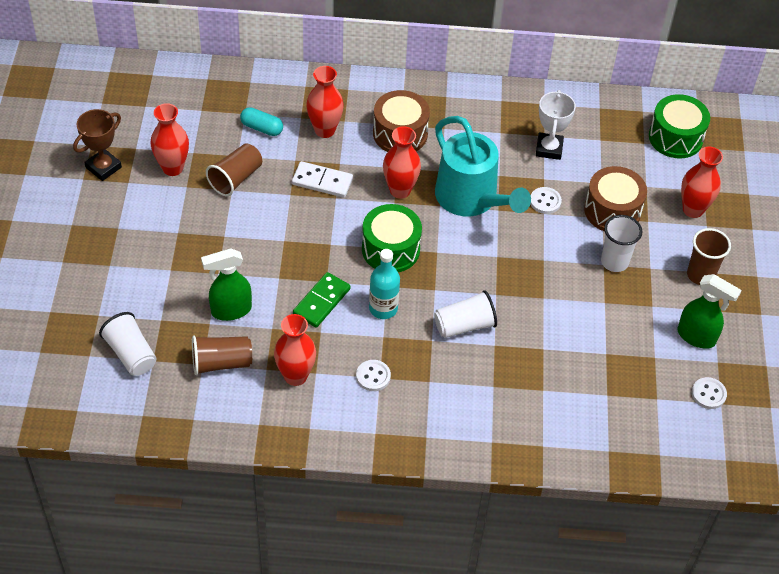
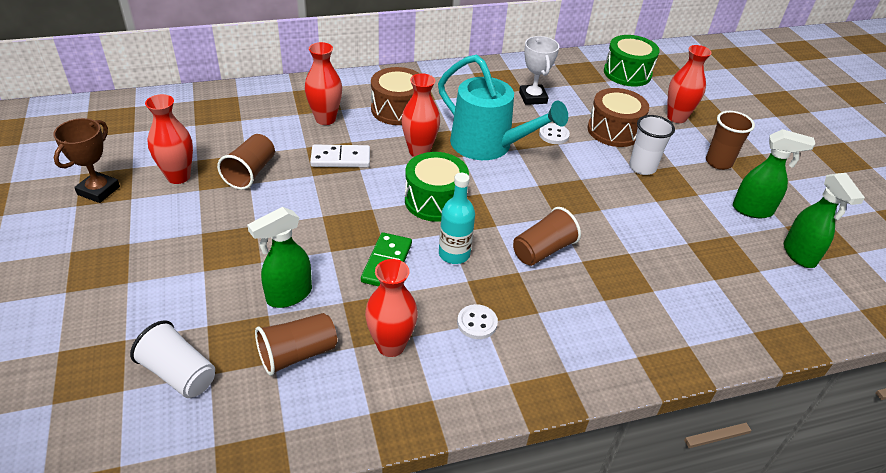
camera: 20 degrees left, 10 degrees down
turquoise capsule [240,107,283,136] -> none
white cup [434,290,497,338] -> brown cup [513,207,581,266]
white button [692,377,727,409] -> green spray bottle [784,173,865,268]

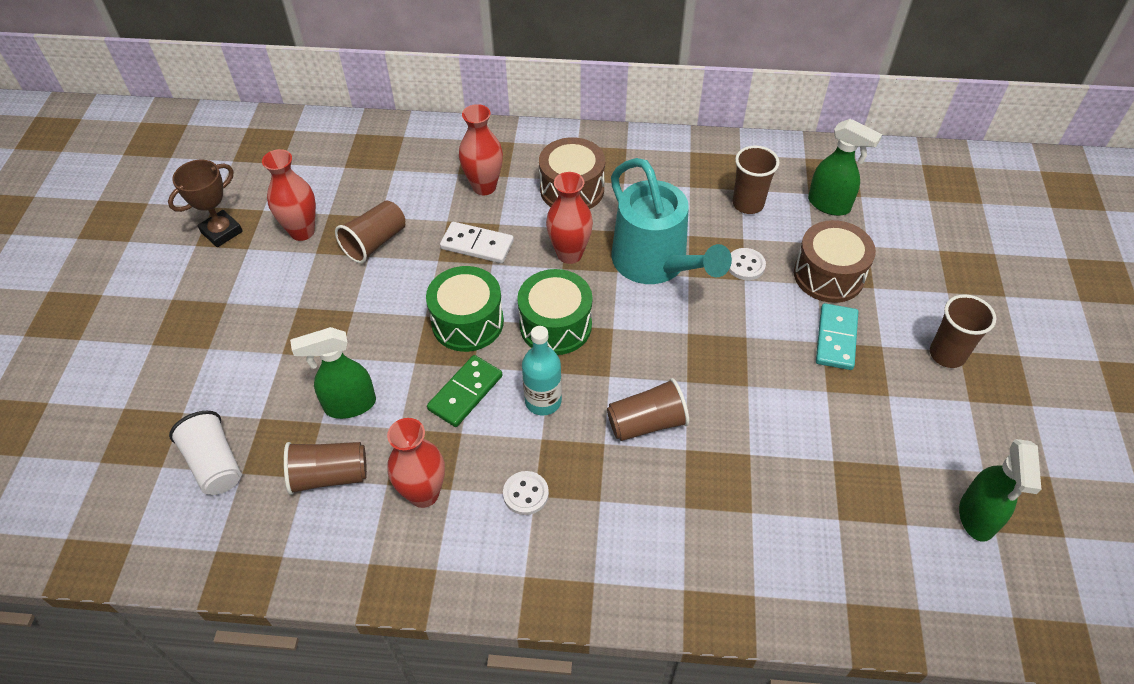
camera: 25 degrees right, 10 degrees up
white trophy [519,36,559,105] -> brown cup [732,146,779,214]
green drum [604,35,660,87] -> green drum moved to [426,266,504,352]
white cup [629,115,675,175] -> turquoise domino [816,303,858,370]
red vase [667,45,712,123] -> none
green spray bottle [733,129,815,218] -> green spray bottle moved to [808,119,882,216]

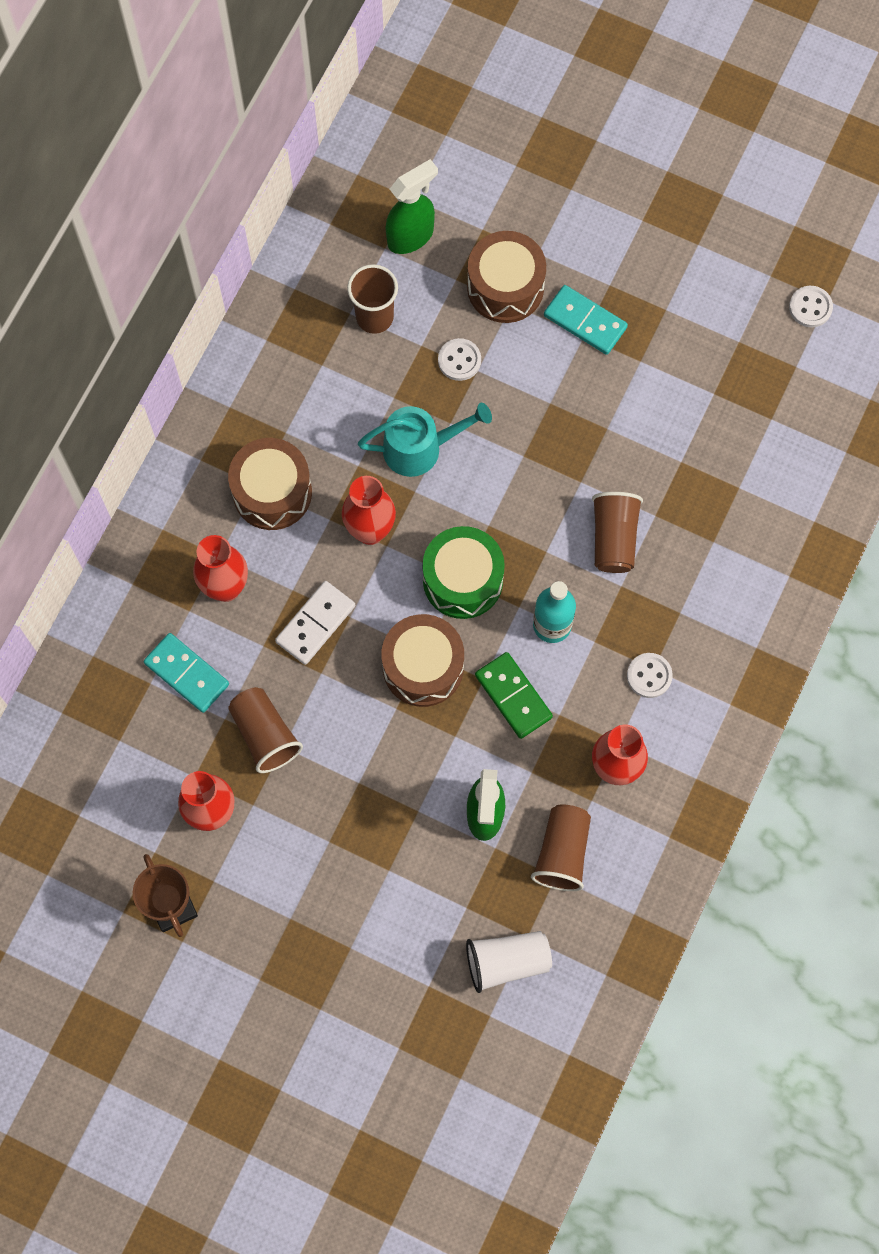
camera: 70 degrees left, 20 degrees up
green drum [426,266,504,352] -> brown drum [381,614,464,707]
turquoise watering can [611,158,732,284] -> turquoise watering can [358,403,492,477], size x0.66
brown cup [930,294,996,368] -> none
green spray bottle [959,439,1041,542] -> white button [789,286,833,328]
none -> turquoise domino [144,633,229,713]

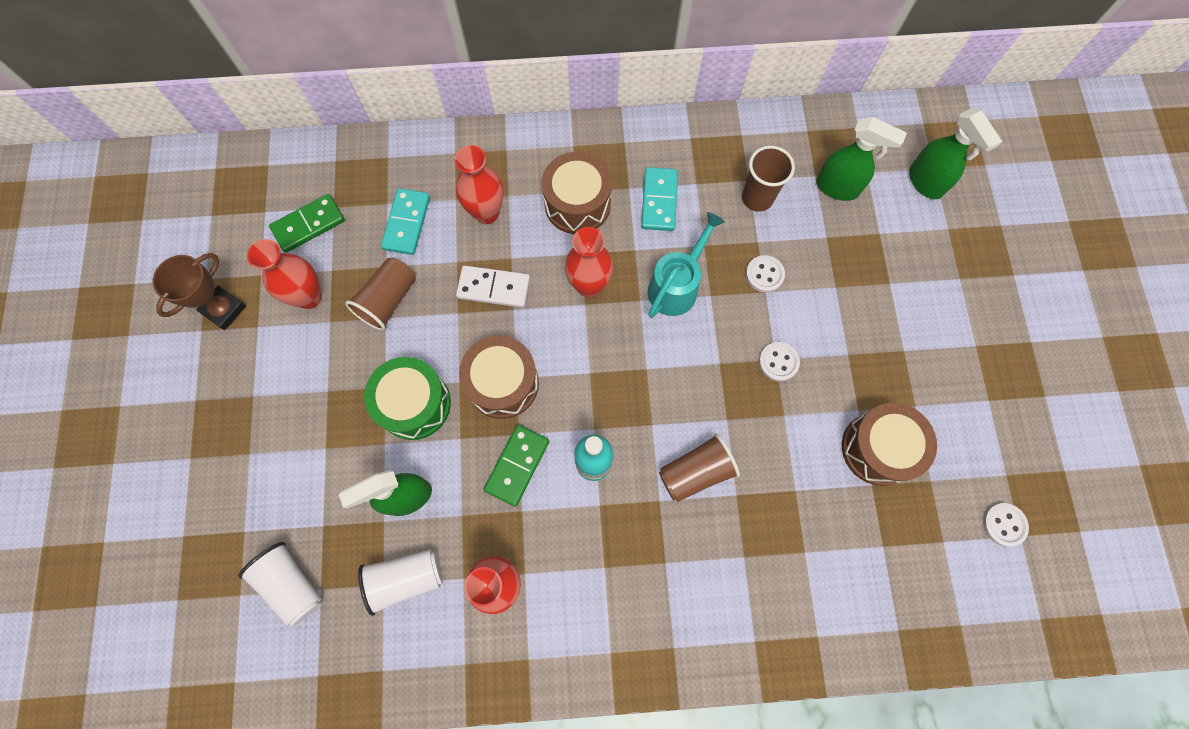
camera: 60 degrees right, 0 degrees up
turquoise watering can [358,403,492,477] -> turquoise watering can turned 105 degrees counterclockwise [648,212,725,318]
green drum [423,526,505,619] -> green drum moved to [364,357,451,440]
brown drum [467,231,546,323] -> brown drum moved to [842,403,937,486]
brown cup [531,805,591,891] -> white cup [358,549,443,616]
turquoise domino [544,285,628,355] -> turquoise domino moved to [641,167,678,231]
white button [627,653,673,698] -> white button moved to [759,342,800,381]
none -> green domino [269,194,345,253]
none -> green spray bottle [909,109,1002,199]

